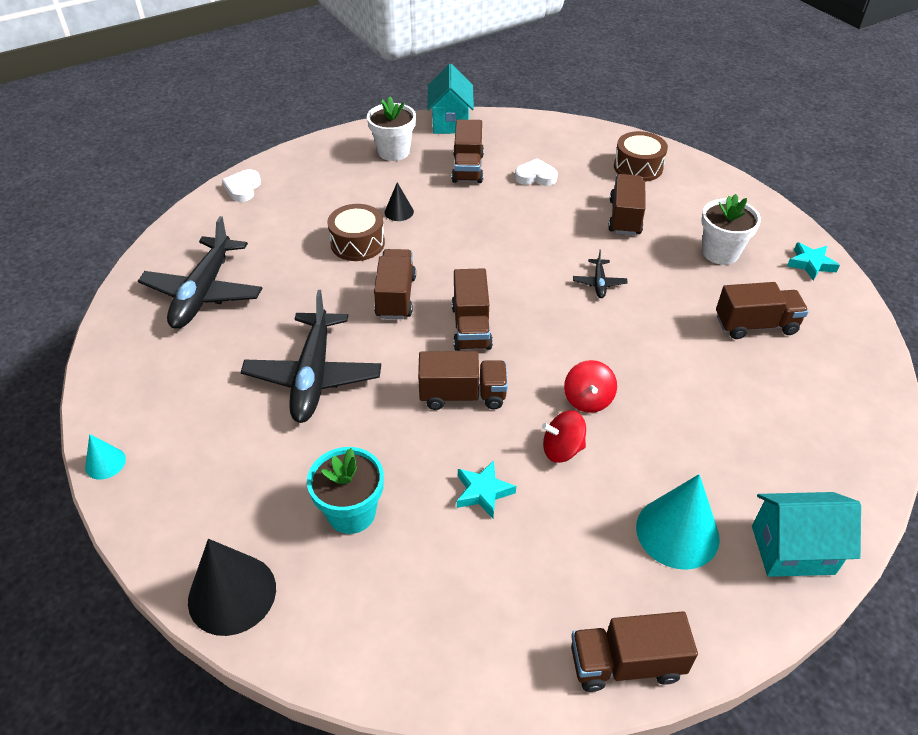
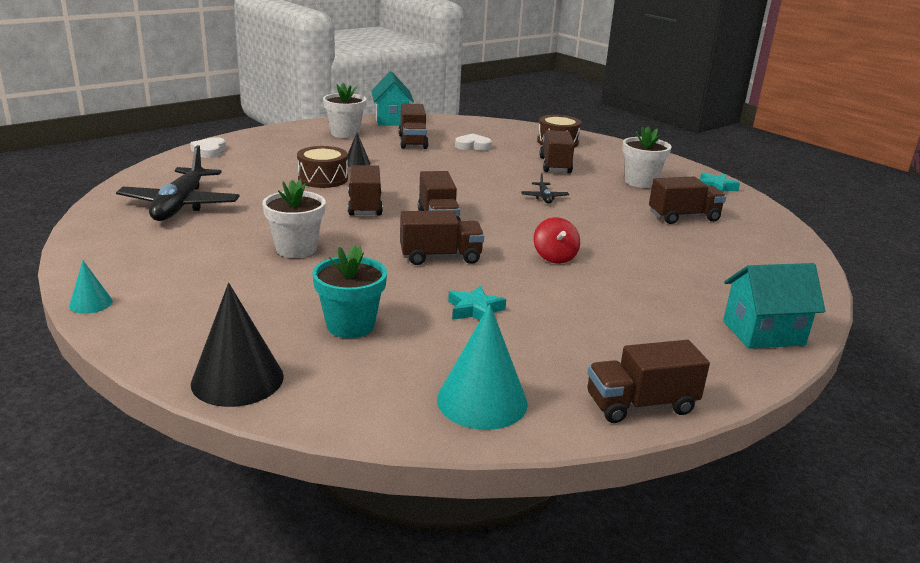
camera: 10 degrees left, 20 degrees down
black plane [241,290,381,423] -> white flower pot [262,180,326,258]
red spinning top [542,410,586,463] -> none
turquoise cone [636,474,720,570] -> turquoise cone moved to [437,304,528,430]

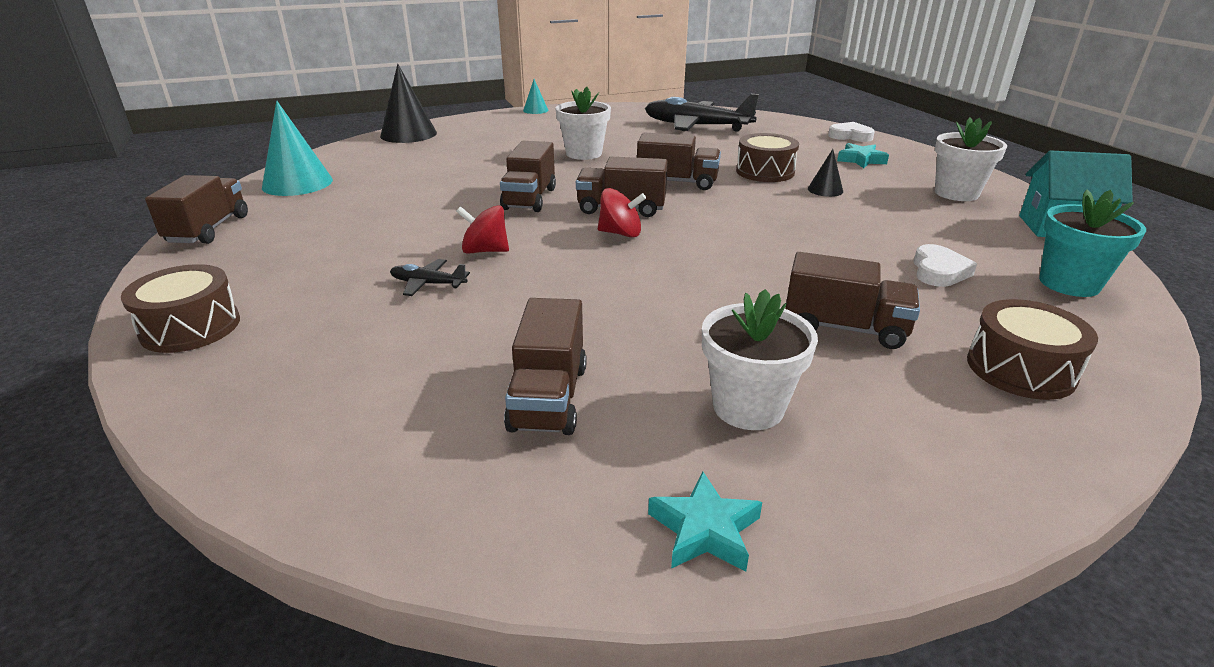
camera: 110 degrees right, 5 degrees up
turquoise flower pot [312,245,387,338] -> turquoise flower pot moved to [1039,190,1146,297]
brown truck [399,104,429,149] -> none
turquoise star [448,285,506,320] -> turquoise star moved to [837,143,889,168]
black plane [521,173,569,204] -> black plane moved to [390,259,470,296]
turquoise house [723,263,826,349] -> brown drum [121,264,240,353]
none -> red spinning top [598,188,646,238]

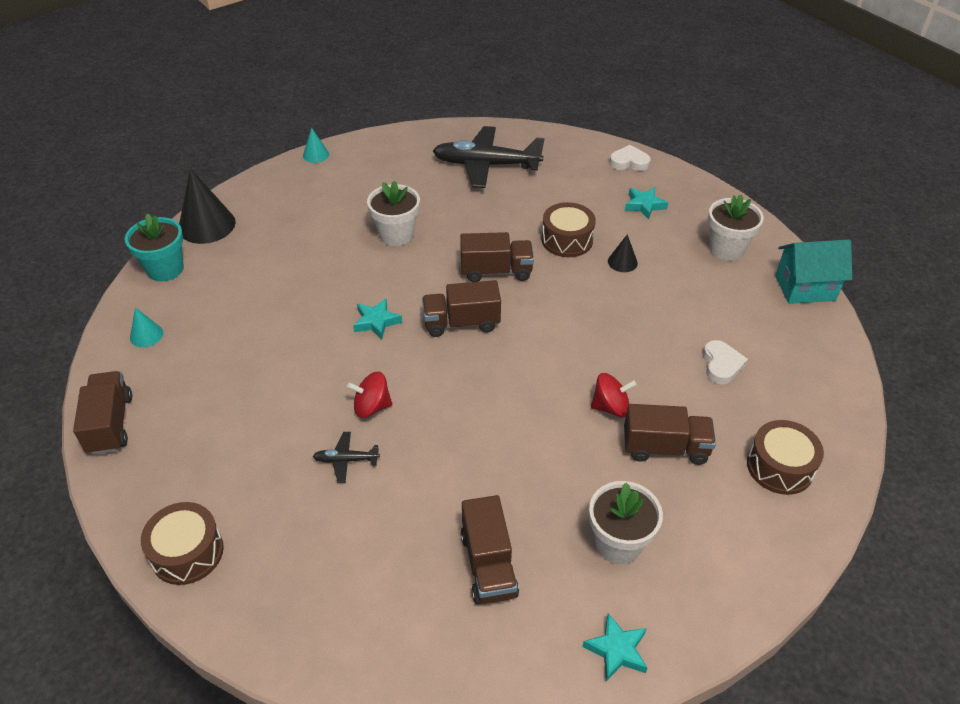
camera: 15 degrees left, 15 degrees up
turquoise cone [262,101,333,196] -> turquoise cone [130,307,163,347], size x0.51
brown truck [500,141,556,212] -> turquoise star [353,298,402,339]
red spinning top [598,188,646,238] -> red spinning top moved to [591,373,637,418]
turquoise flower pot [1039,190,1146,297] -> turquoise flower pot moved to [125,214,184,281]

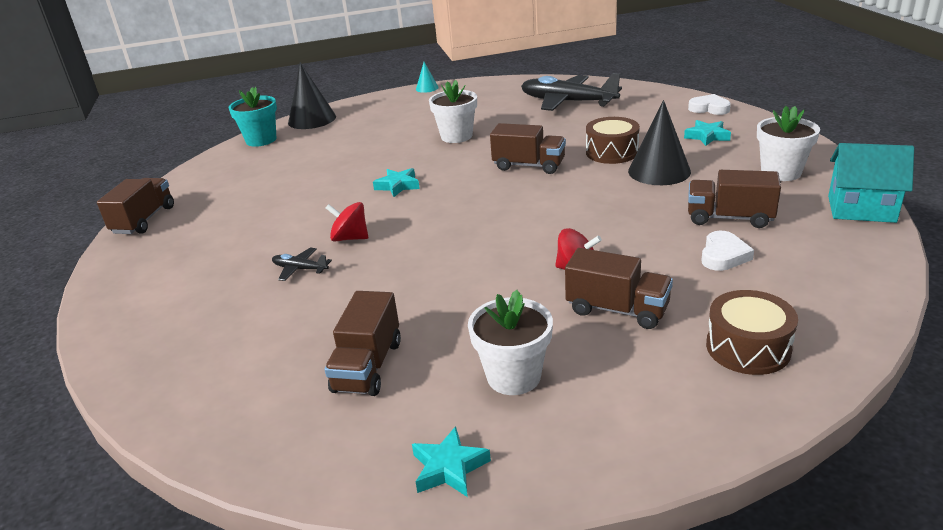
camera: 25 degrees right, 15 degrees down
turquoise cone [130,307,163,347] -> none
brown drum [141,502,224,585] -> none
brown truck [422,280,501,337] -> brown truck moved to [688,170,781,228]
black cone [608,234,638,272] -> black cone [628,100,691,185], size x1.97

